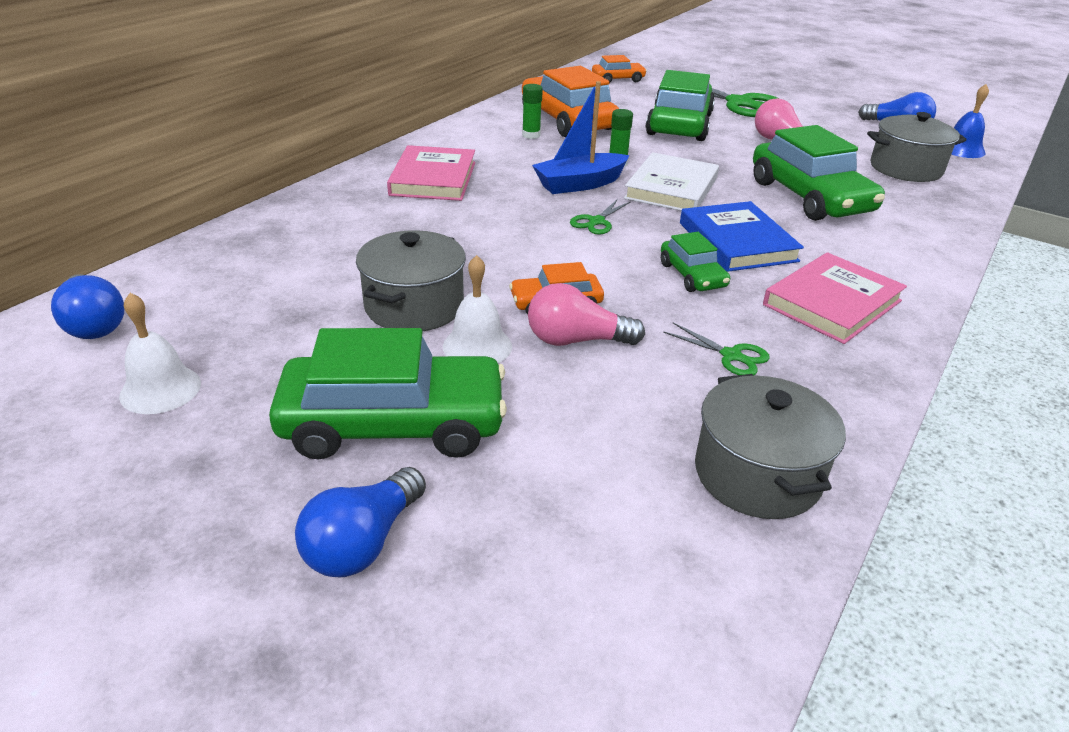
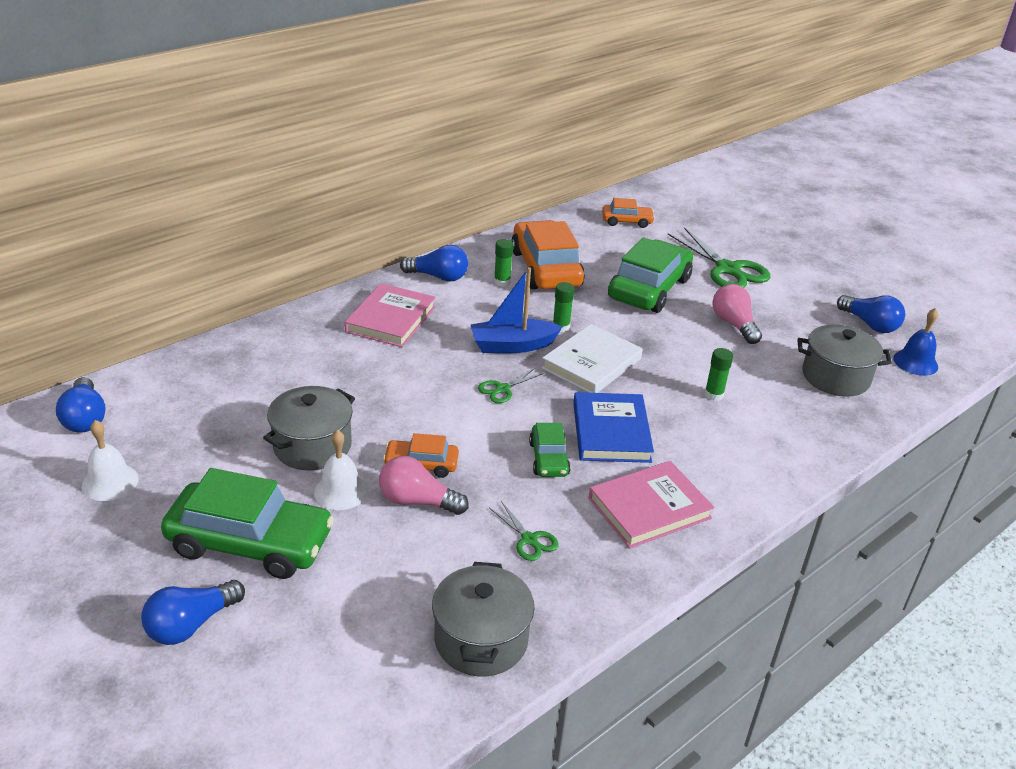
camera: 15 degrees right, 0 degrees up
green car [753,125,885,221] -> green glue stick [705,348,733,401]
none -> blue light bulb [400,245,468,282]

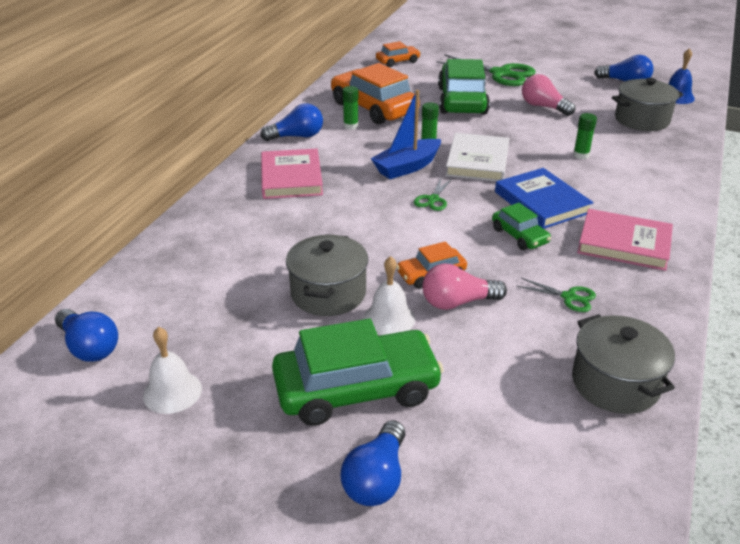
camera: 25 degrees left, 0 degrees up
pink book [588,461,715,548] -> pink book turned 75 degrees clockwise [577,209,673,271]

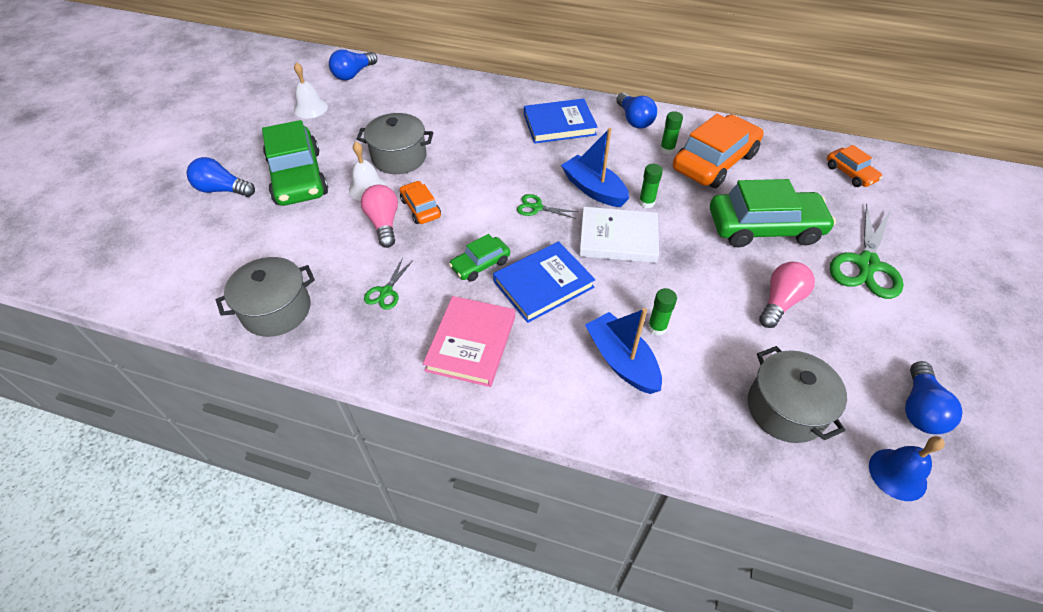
camera: 85 degrees right, 15 degrees up
pink book [261,149,323,199] -> blue book [524,98,598,144]
none -> blue boat [585,308,662,394]

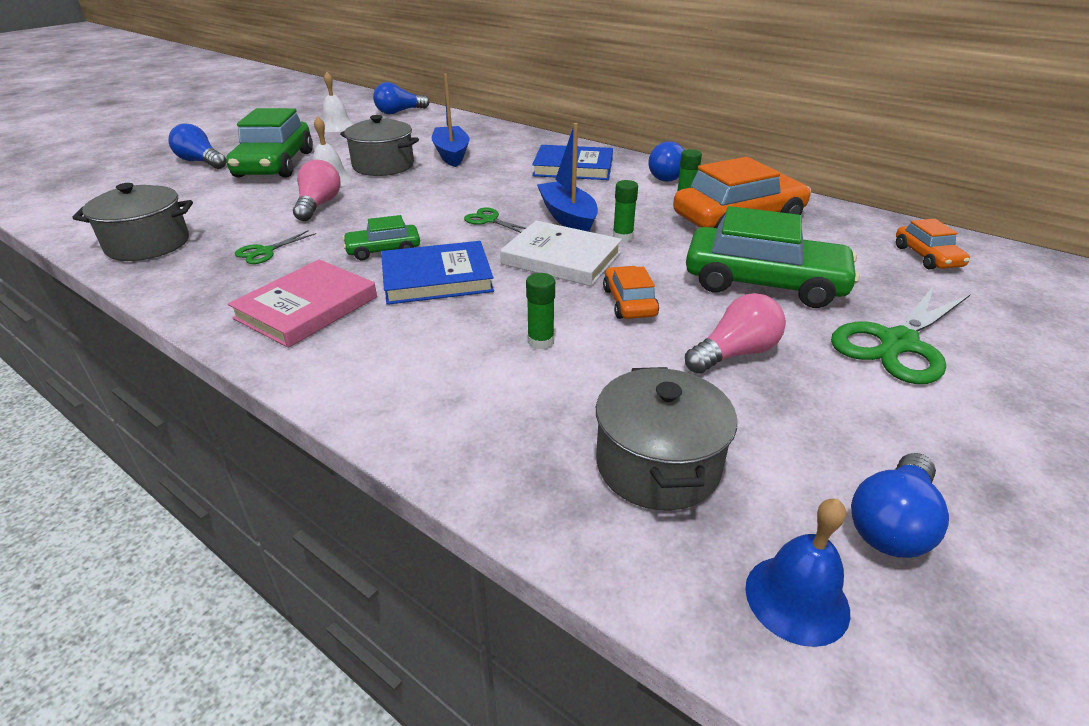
camera: 20 degrees right, 15 degrees down
orange car [400,181,441,224] -> orange car moved to [603,266,659,319]
blue boat [585,308,662,394] -> blue boat moved to [432,74,470,167]

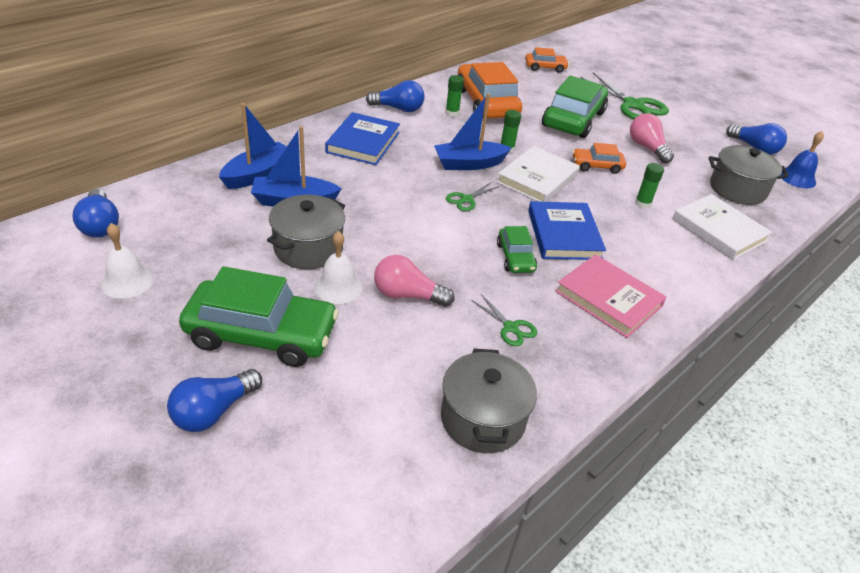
camera: 85 degrees left, 5 degrees up
none -> blue boat [219,103,287,189]
none -> white book [673,194,773,260]

